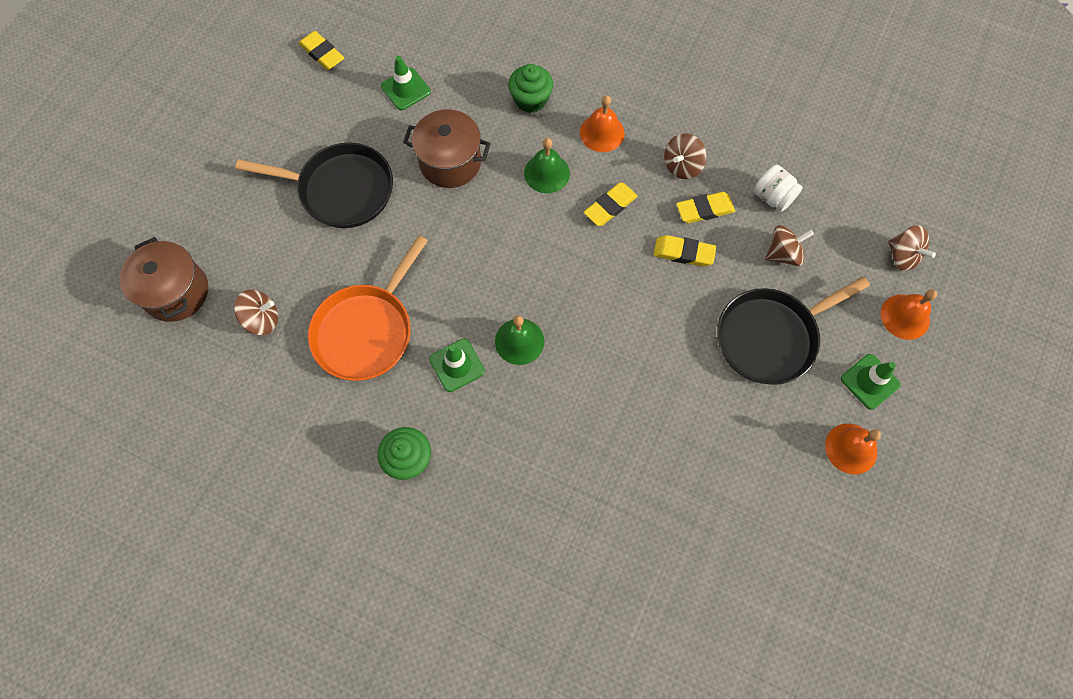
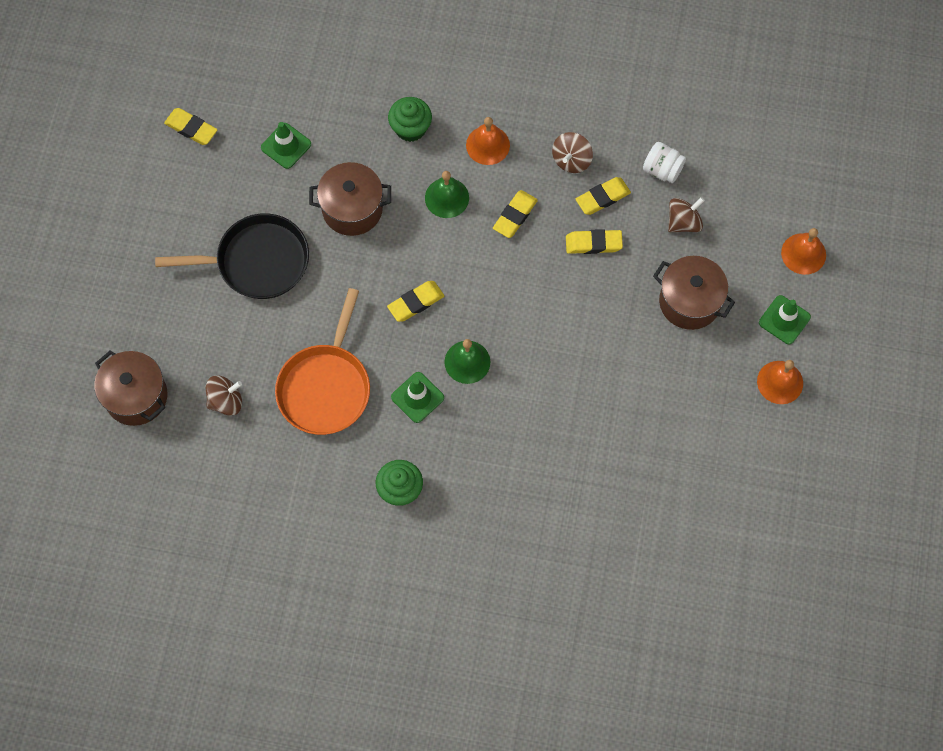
camera: 15 degrees left, 0 degrees up
black pan [717,276,870,385] -> brown pot [653,256,735,330]
brown spinning top [888,225,936,271] -> none
none -> yellow eraser [387,281,444,322]

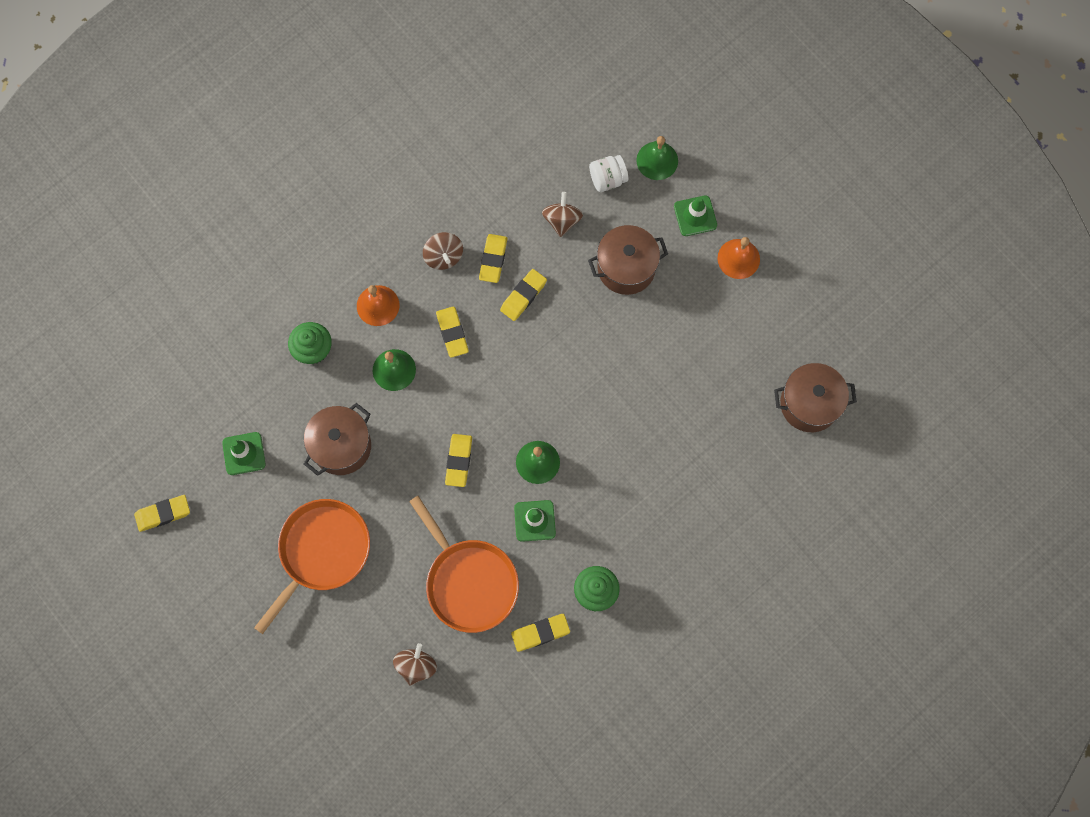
camera: 50 degrees left, 5 degrees up
brown pot [94,351,167,426] -> brown pot moved to [774,363,857,432]
black pan [155,213,309,299] -> orange pan [254,499,370,634]
white jar [643,142,686,183] -> white jar moved to [589,155,628,192]
orange bell [781,228,826,275] -> green bell [636,136,678,180]
none -> yellow eraser [511,614,570,652]

